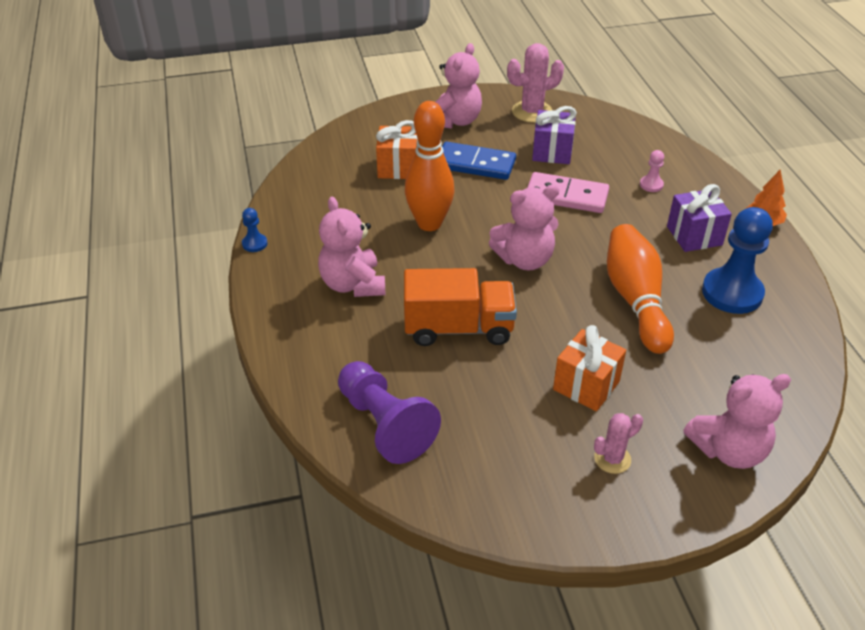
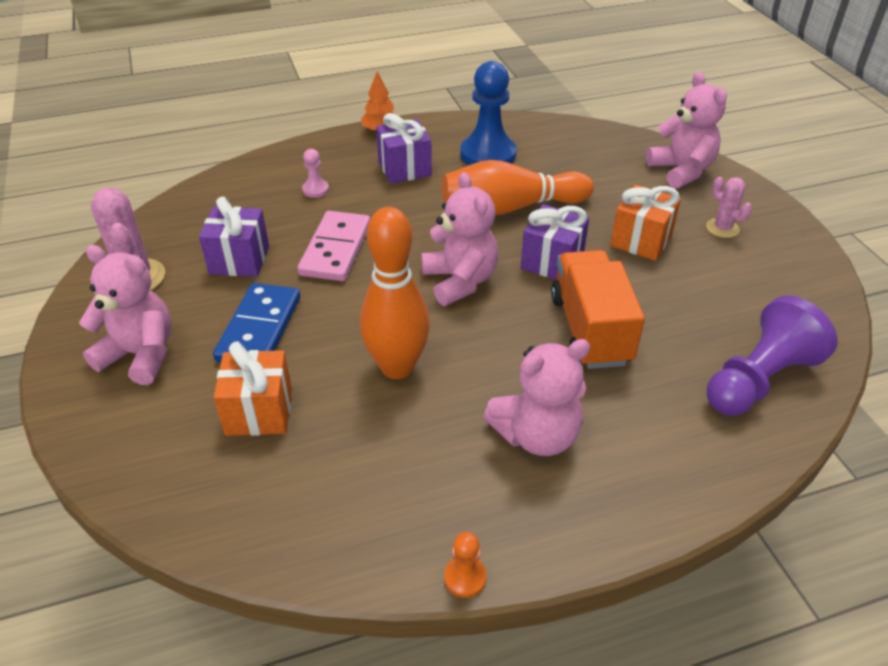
camera: 95 degrees left, 0 degrees up
blue pawn [242,208,268,252] -> orange pawn [444,532,487,598]
none -> purple gift [521,204,589,280]

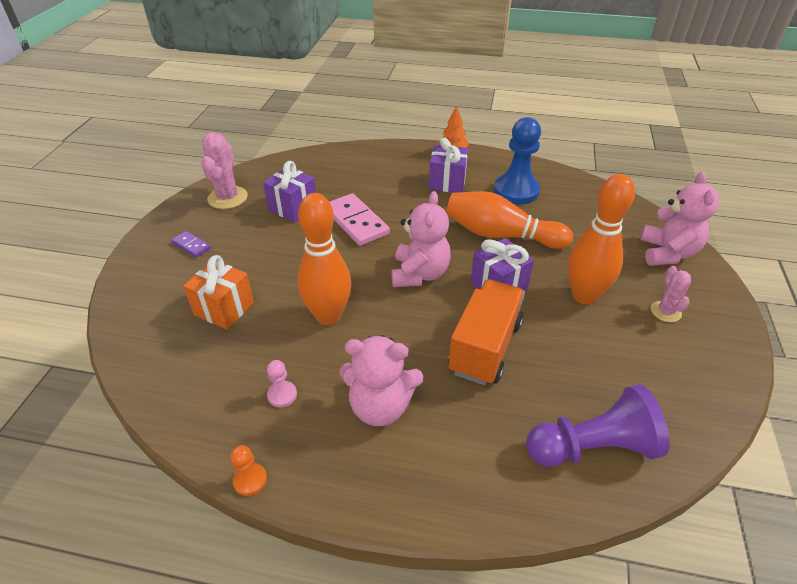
camera: 30 degrees right, 0 degrees up
pink teddy bear [79,245,172,385] -> purple domino [172,231,211,257]
blue domino [213,283,300,362] -> none
pink domino [298,211,370,281] -> pink domino turned 75 degrees counterclockwise [330,193,390,246]
pink pawn [302,149,329,198] -> pink pawn moved to [267,360,297,407]
orange gift [610,184,681,261] -> orange bowling pin [568,174,635,304]

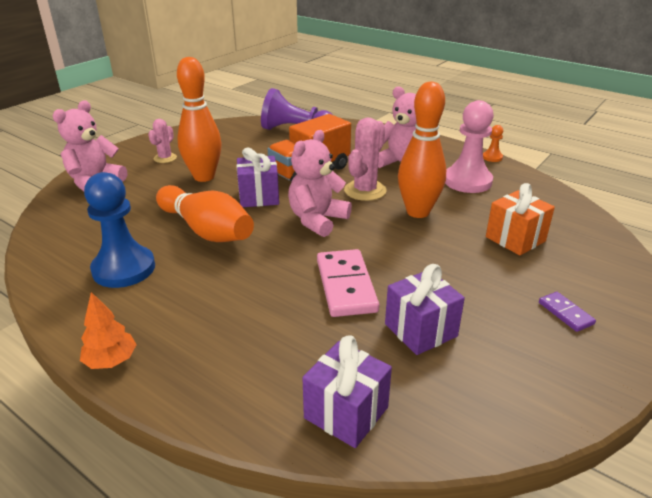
camera: 155 degrees left, 10 degrees down
pink cactus [202,132,248,209] -> pink cactus moved to [344,118,387,201]
pink pawn [267,360,297,407] -> pink pawn [445,100,494,193], size x2.24
purple gift [429,137,468,193] -> purple gift moved to [303,335,392,448]

